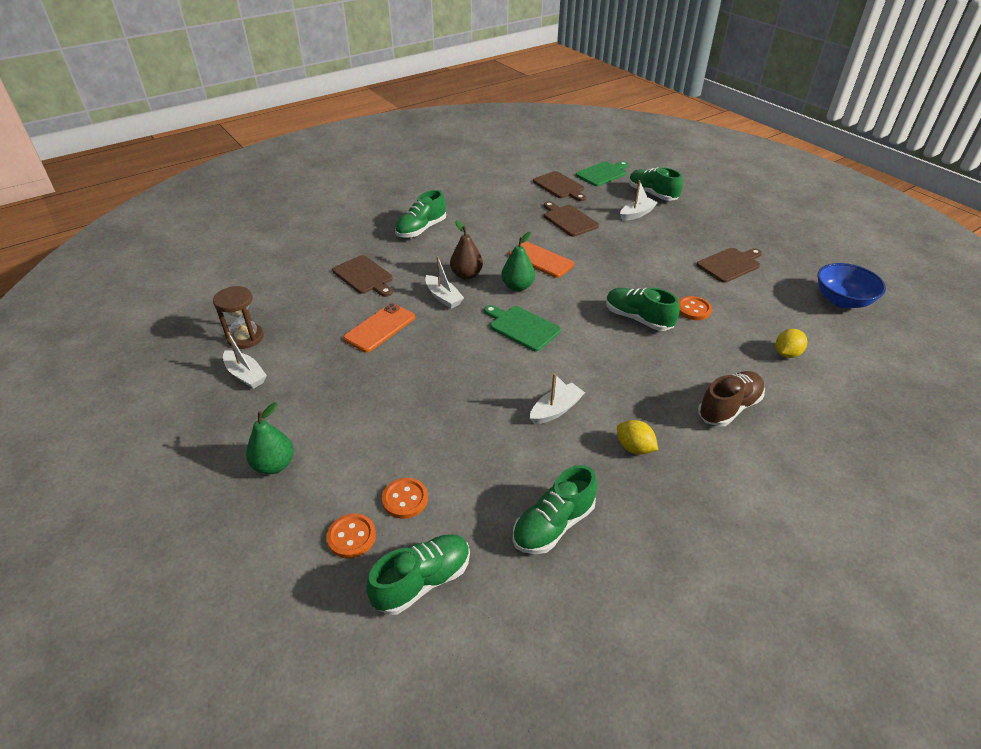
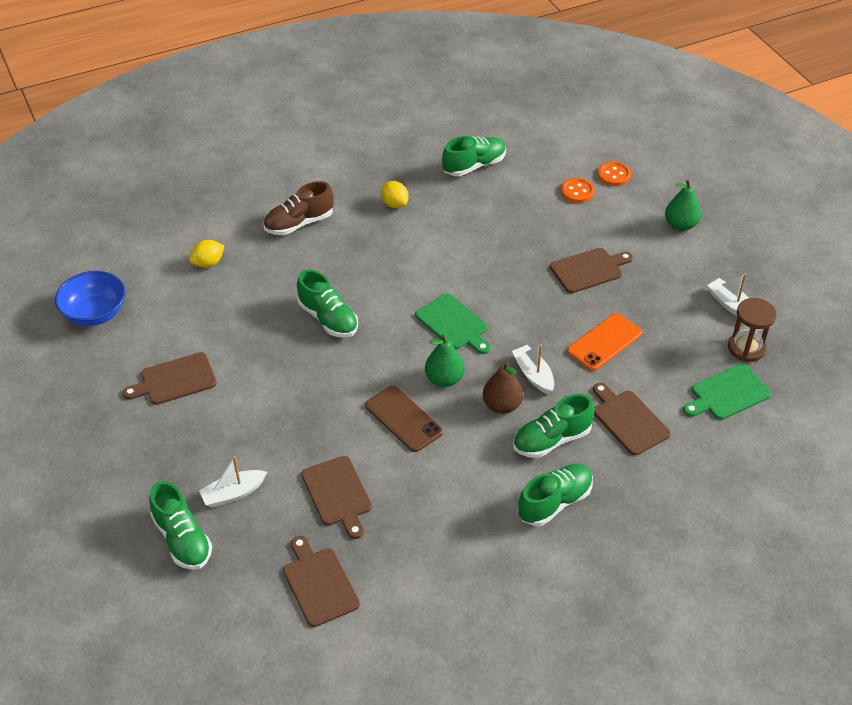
camera: 170 degrees left, 5 degrees up
green shoe [366,534,470,615] -> green shoe moved to [513,394,595,458]
orange phone [509,242,574,278] -> brown phone [365,386,443,452]
white boat [530,373,585,424] -> none
green cutting board [576,161,629,186] -> green cutting board moved to [683,364,771,420]
orange button [679,296,712,320] -> none
none -> brown cutting board [550,248,633,293]

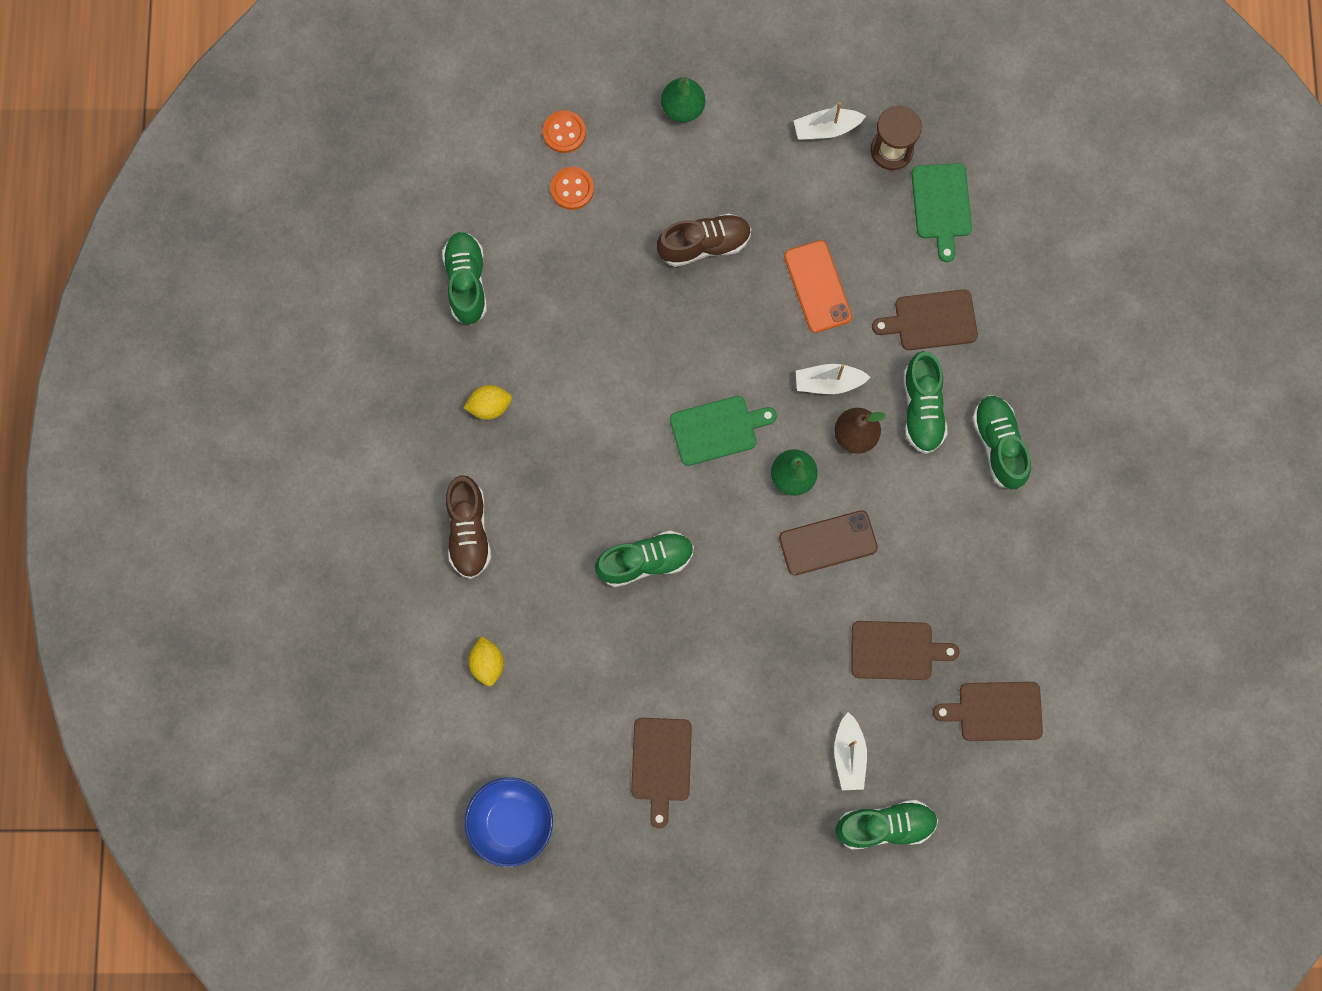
camera: 65 degrees left, 30 degrees up
brown cutting board [550,248,633,293] -> brown shoe [657,213,751,267]

